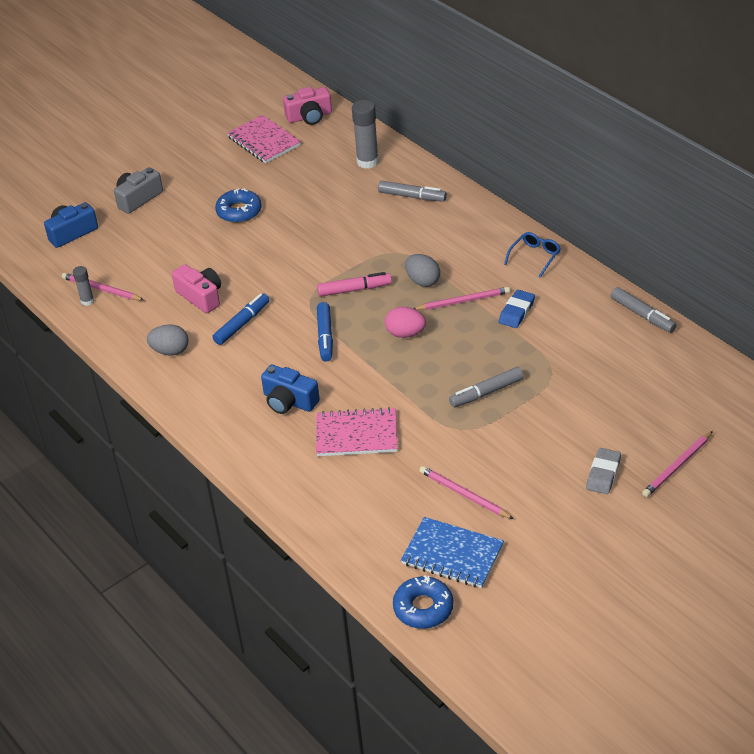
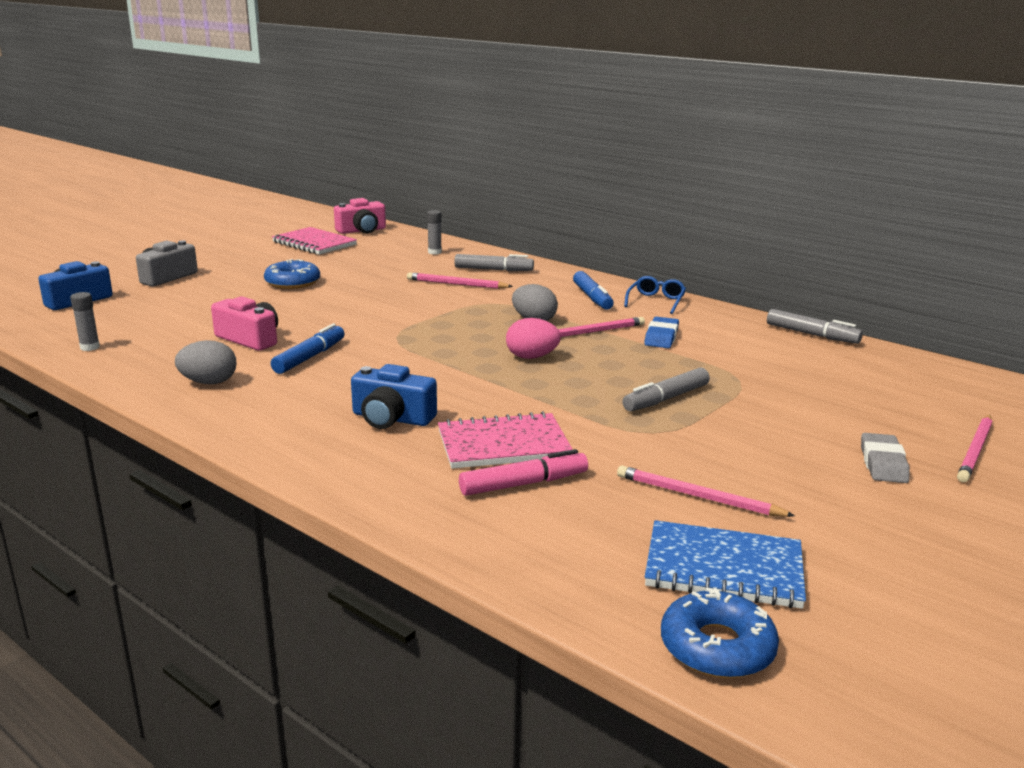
camera: 15 degrees left, 20 degrees down
pink pencil [62,273,144,300] -> pink pencil moved to [407,272,513,289]
pink marker [317,272,392,297] -> pink marker moved to [459,449,588,496]
blue marker [317,302,333,362] -> blue marker moved to [573,271,614,310]
grey glue stick [352,100,379,169] -> grey glue stick [427,210,442,255], size x0.56

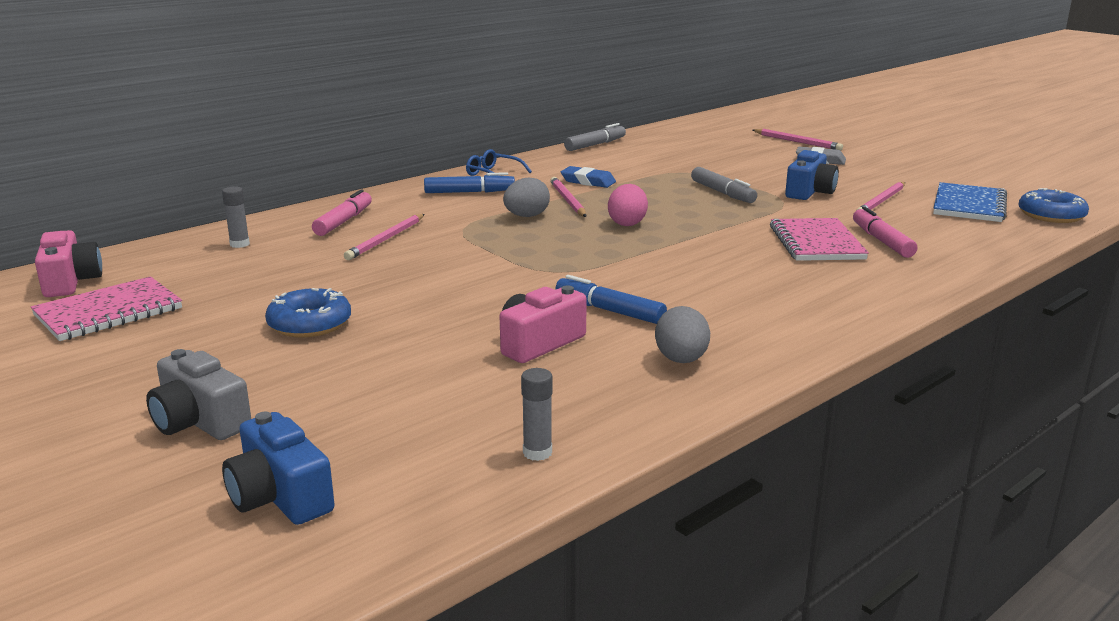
camera: 80 degrees left, 0 degrees up
blue camera [351,364,437,429] -> blue camera moved to [785,150,839,200]
grey marker [454,254,534,271] -> pink marker [312,189,372,236]

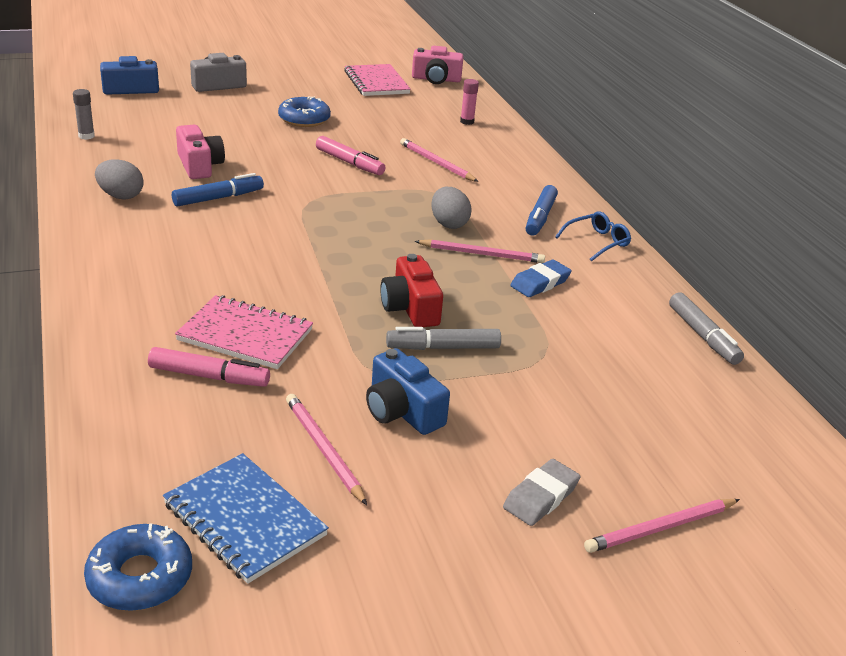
camera: 110 degrees right, 10 degrees up
grey glue stick [222,186,250,248] -> pink glue stick [460,79,479,125]
pink marker [312,189,372,236] -> pink marker moved to [316,136,385,175]
pink egg [608,184,648,226] -> none
none -> red camera [380,254,443,327]

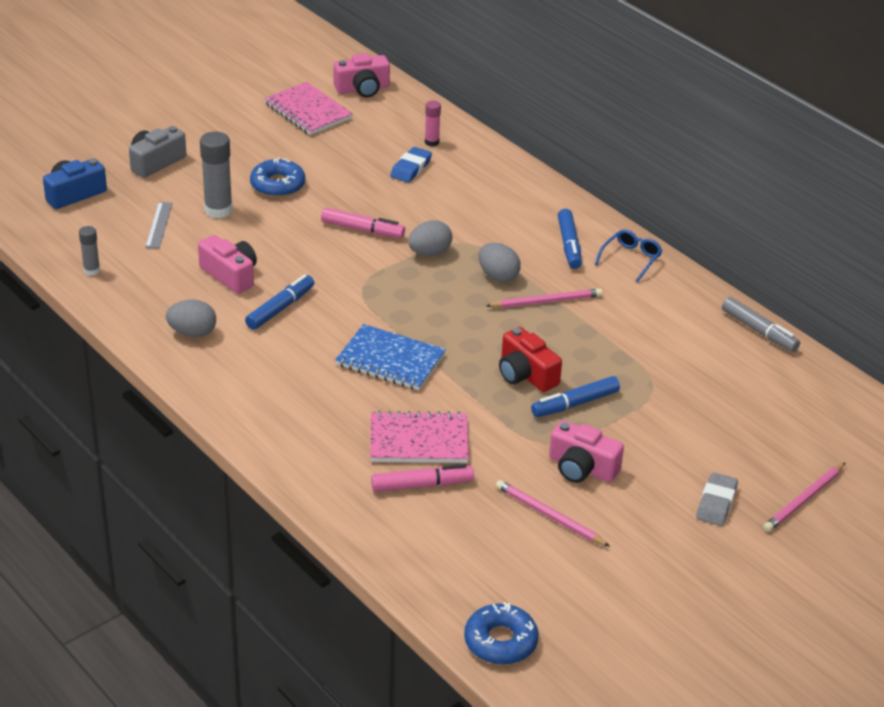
camera: 20 degrees left, 5 degrees up
blue notebook [163,453,329,584] -> blue notebook moved to [335,324,446,390]
blue camera [366,348,450,435] -> pink camera [549,420,624,483]
grey marker [386,327,501,350] -> blue marker [531,376,620,417]
pink pencil [400,138,479,182] -> none
blue eraser [510,259,572,297] -> blue eraser moved to [390,147,432,183]
none -> grey ruler [145,202,172,248]
none -> grey glue stick [200,132,233,218]
none -> grey egg [408,220,452,256]

